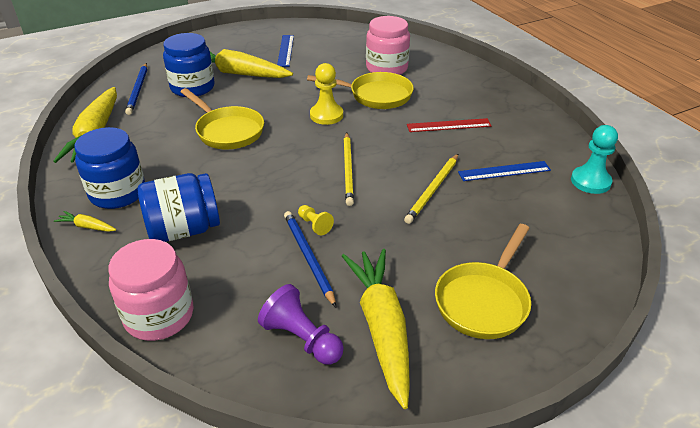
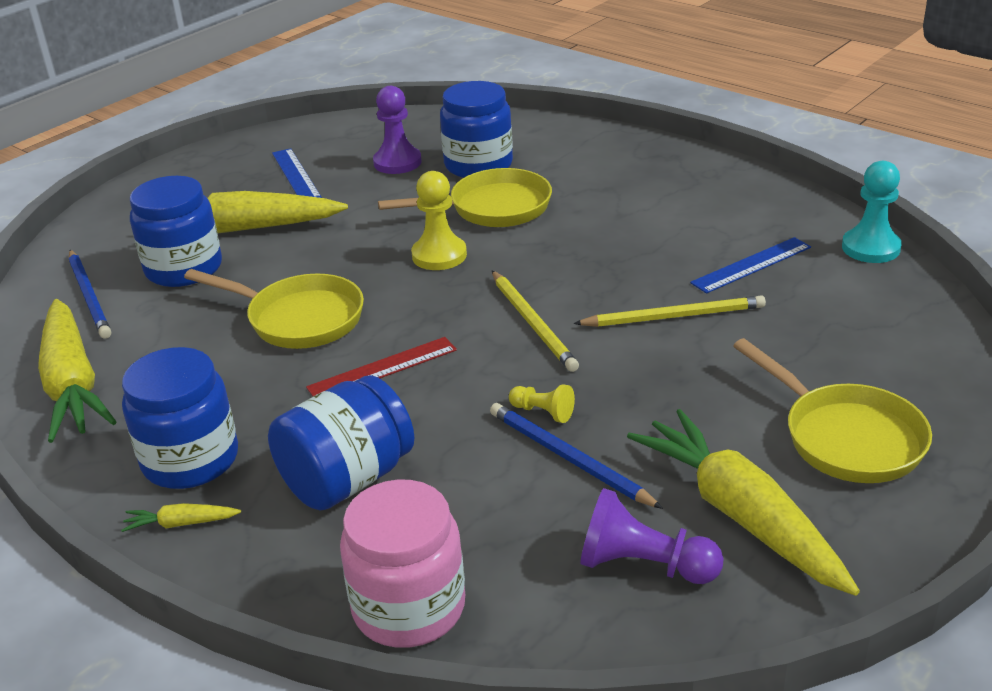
camera: 20 degrees left, 5 degrees down
pink jar [366,16,410,75] -> blue jar [440,81,513,178]
yellow pencil [404,154,458,224] -> yellow pencil turned 105 degrees counterclockwise [573,295,766,327]
red ruler [407,118,491,132] -> red ruler moved to [306,337,457,396]
yellow pan [435,224,531,339] -> yellow pan turned 45 degrees counterclockwise [733,338,932,483]
none -> purple pawn [373,86,422,174]

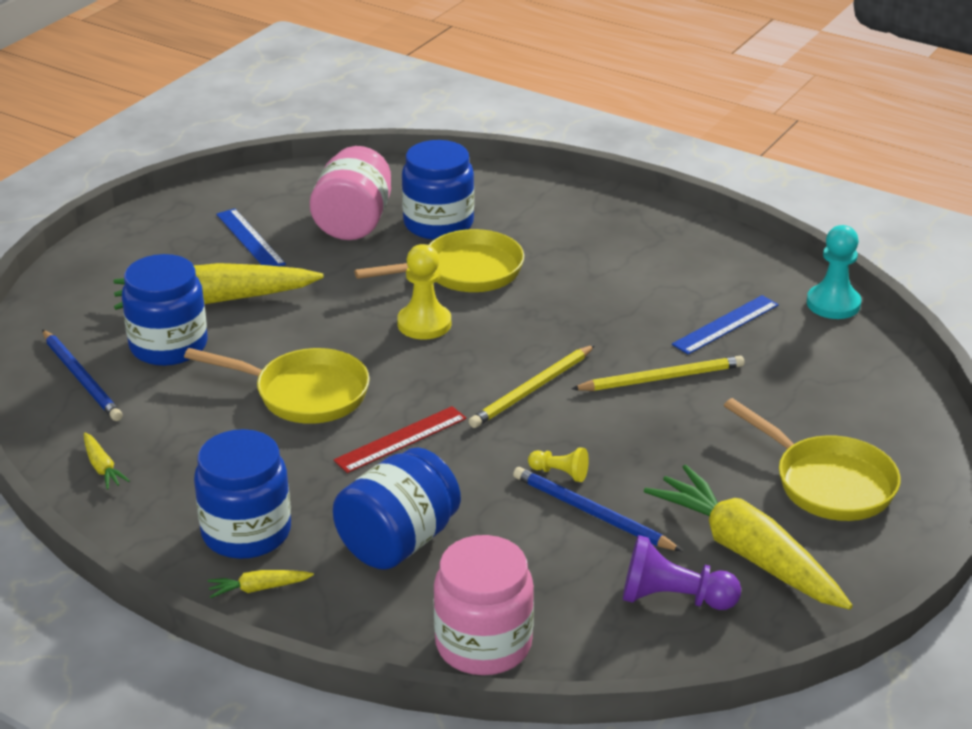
camera: 10 degrees left, 0 degrees up
yellow carrot [38,299,117,443] -> yellow carrot [84,433,130,489], size x0.41
purple pawn [373,86,422,174] -> pink jar [310,146,391,240]
yellow pencil [492,271,579,372] -> yellow pencil turned 75 degrees clockwise [469,345,595,428]

